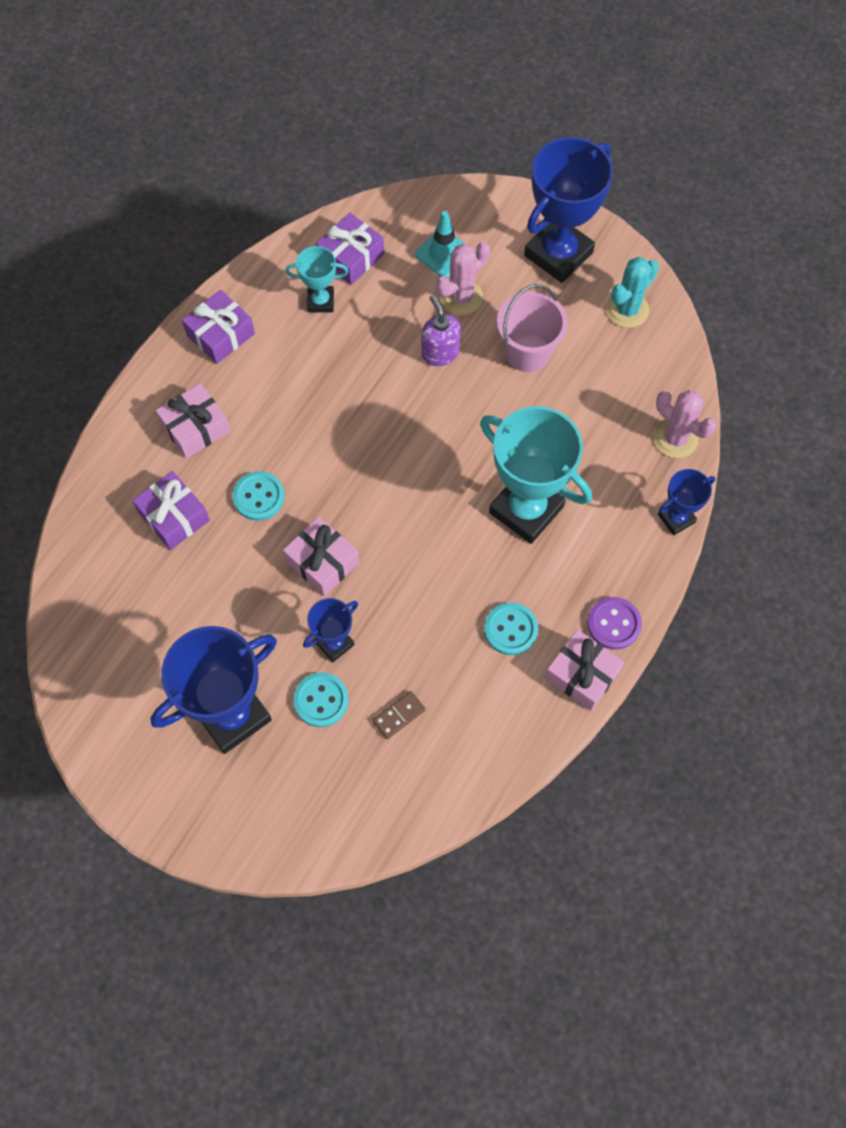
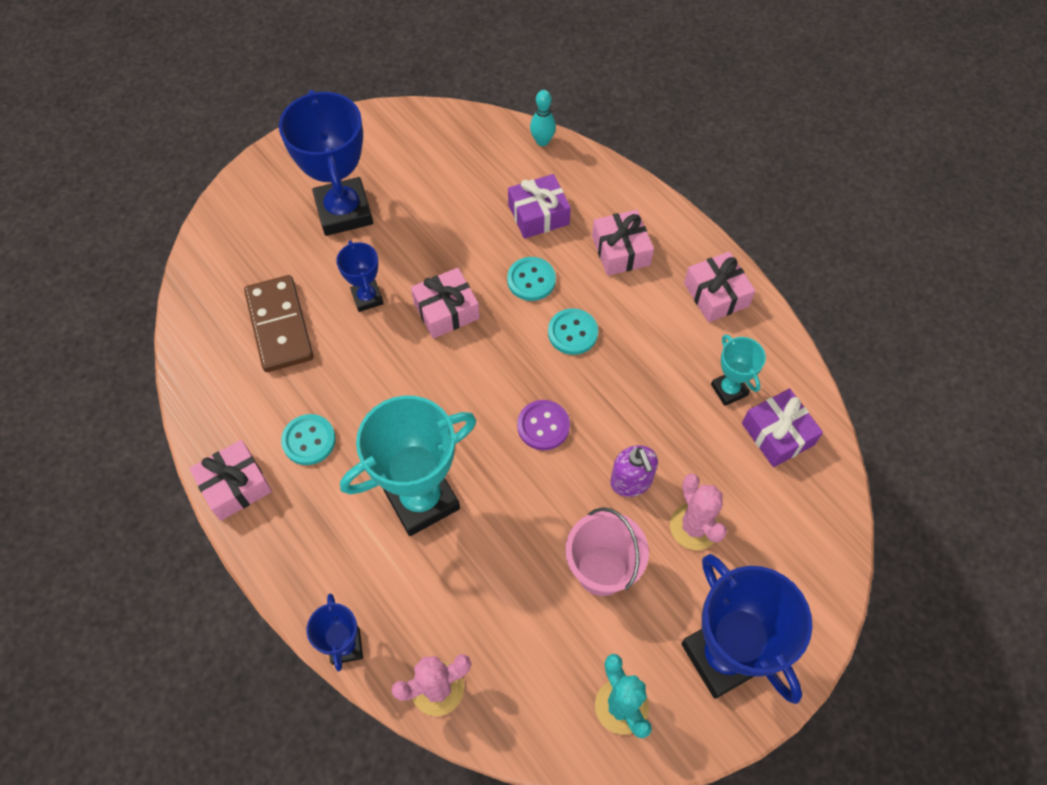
camera: 110 degrees right, 5 degrees down
purple gift [182,290,255,364] -> pink gift [684,251,755,322]
turquoise trophy [286,246,348,313] -> turquoise trophy turned 45 degrees counterclockwise [711,334,766,406]
turquoise button [293,673,349,727] -> turquoise button moved to [548,308,598,355]
brown domino [372,691,426,739] -> brown domino [244,275,314,372], size x2.21
turquoise traffic cone [415,211,465,278] -> none
purple soap dispenser [422,295,461,366] -> purple soap dispenser turned 75 degrees clockwise [610,445,658,497]
purple button [587,597,642,650] -> purple button moved to [517,400,570,450]
none -> turquoise bowling pin [530,90,556,146]

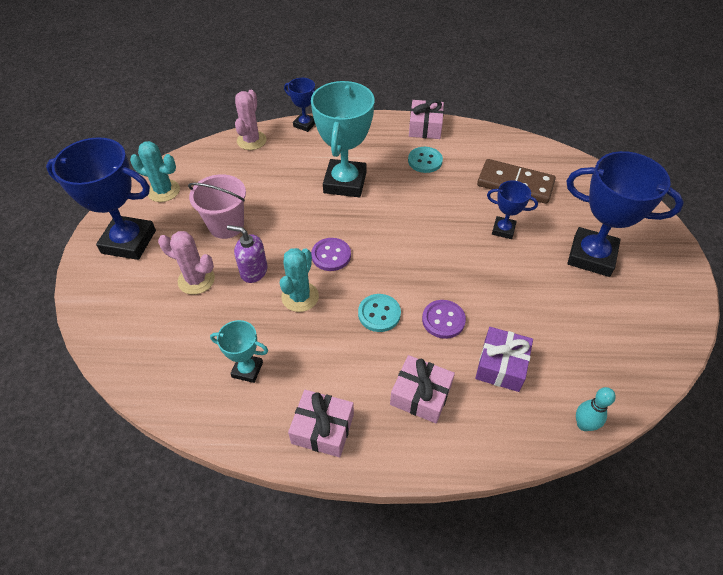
camera: 130 degrees right, 10 degrees down
pink gift [411,268,480,338] -> none
turquoise button [507,257,556,301] -> purple button [422,300,466,339]
purple gift [742,389,823,467] -> none
none -> turquoise cactus [280,248,319,312]

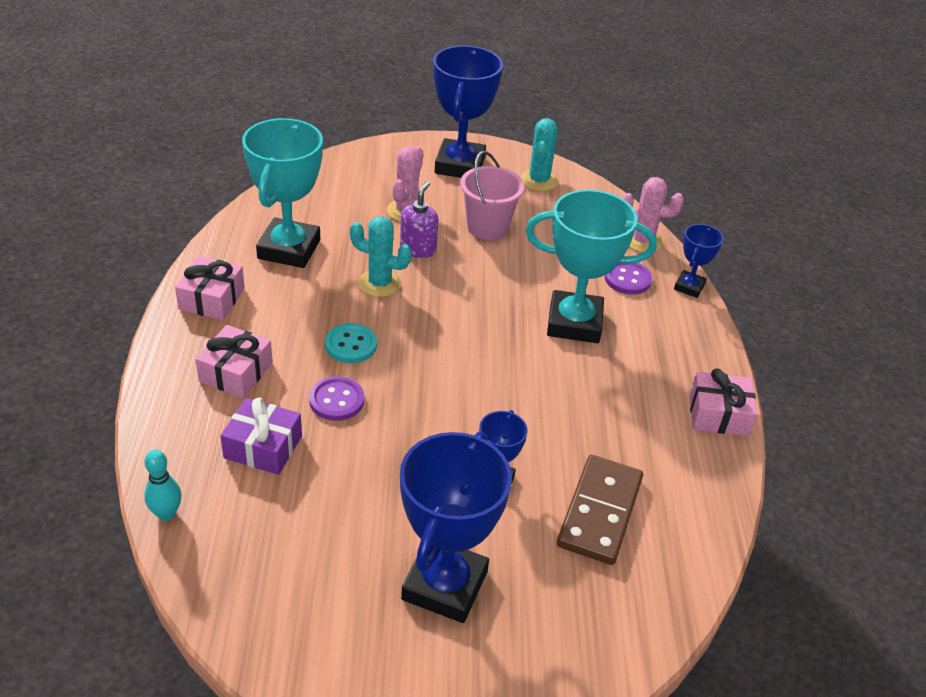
camera: 85 degrees right, 10 degrees down
turquoise trophy [210,320,268,383] -> turquoise trophy [242,118,323,268], size x1.97
purple button [311,238,351,271] -> purple button moved to [605,263,652,295]
turquoise button [408,147,443,173] -> none

